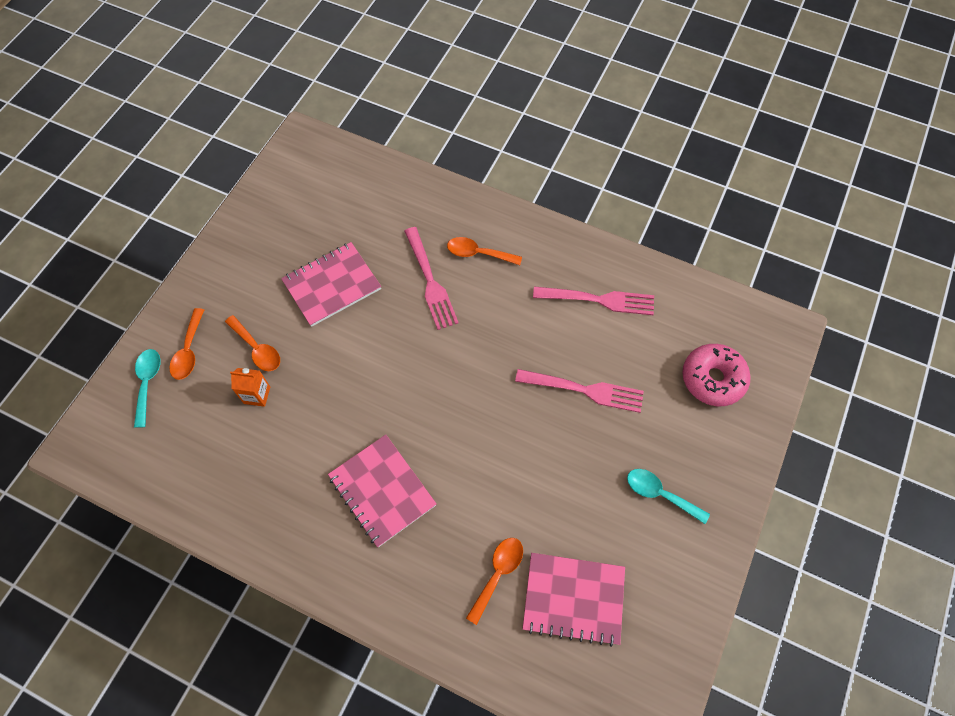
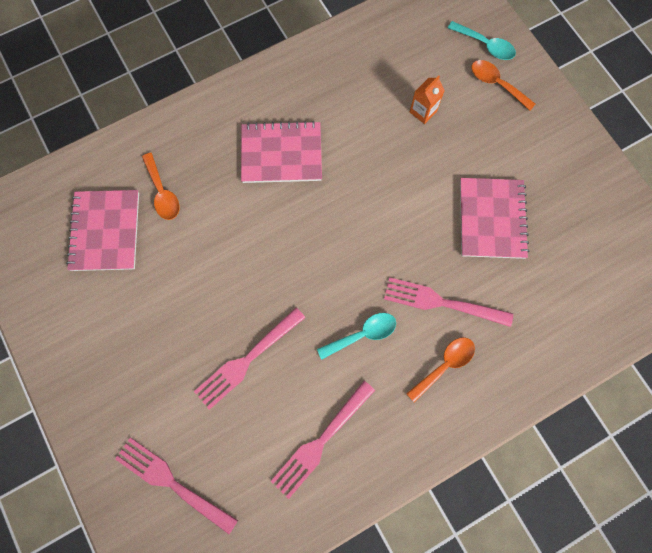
camera: 125 degrees right, 10 degrees up
orange spoon [225,315,280,371] -> none
pink notebook [522,553,625,647] -> pink notebook turned 45 degrees counterclockwise [66,190,139,271]
turquoise spoon [627,469,710,524] -> turquoise spoon moved to [317,313,396,360]
pink donut [682,344,751,406] -> pink fork [115,437,238,534]

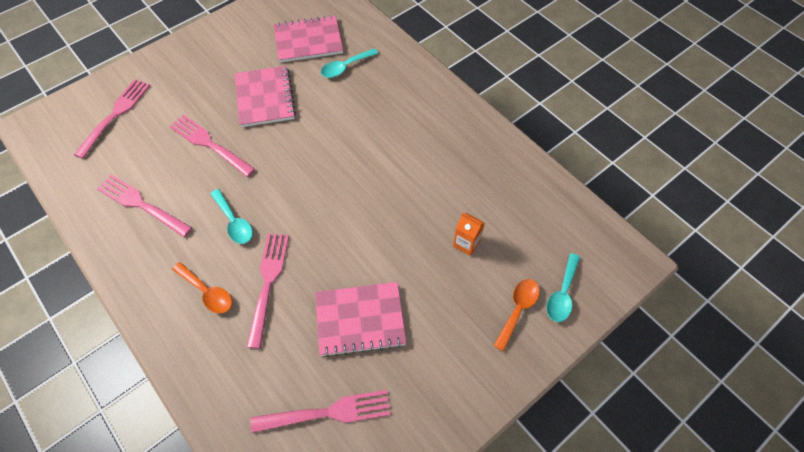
camera: 80 degrees right, 15 degrees down
orange spoon [142,153,179,220] -> turquoise spoon [321,48,378,78]
pink notebook [241,121,322,183] -> pink notebook moved to [235,66,296,127]
none -> pink fork [251,390,390,433]

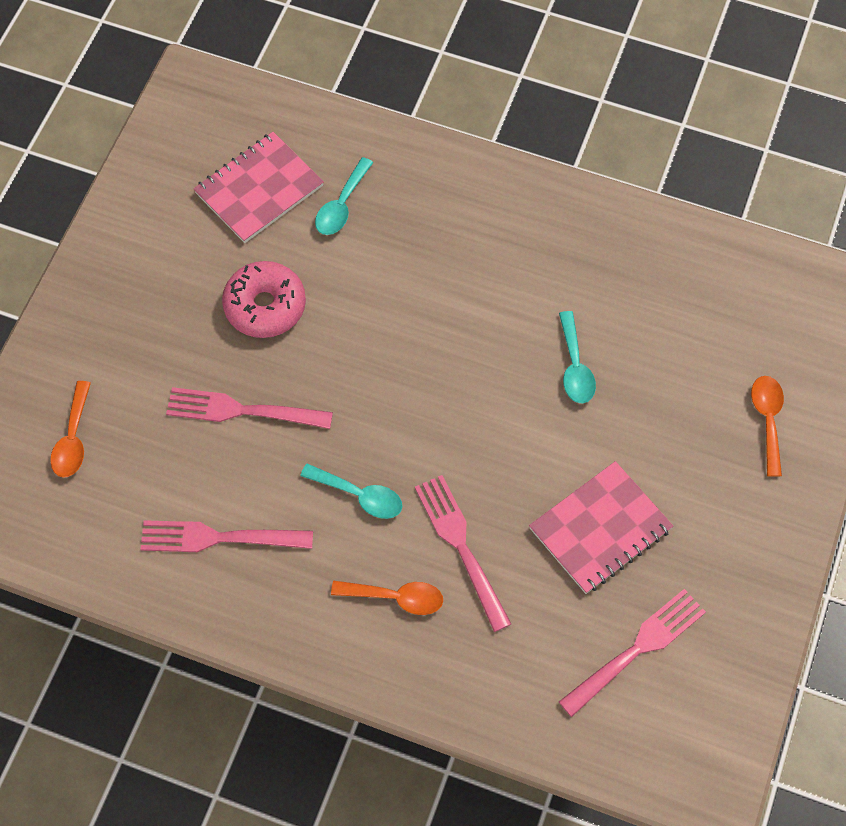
camera: 30 degrees left, 5 degrees up
pink fork [74,79,151,159] -> orange spoon [50,381,91,478]
pink notebook [235,66,296,127] -> pink donut [222,261,306,338]
orange carton [453,213,485,256] -> none
turquoise spoon [546,253,580,322] -> turquoise spoon moved to [559,311,596,403]

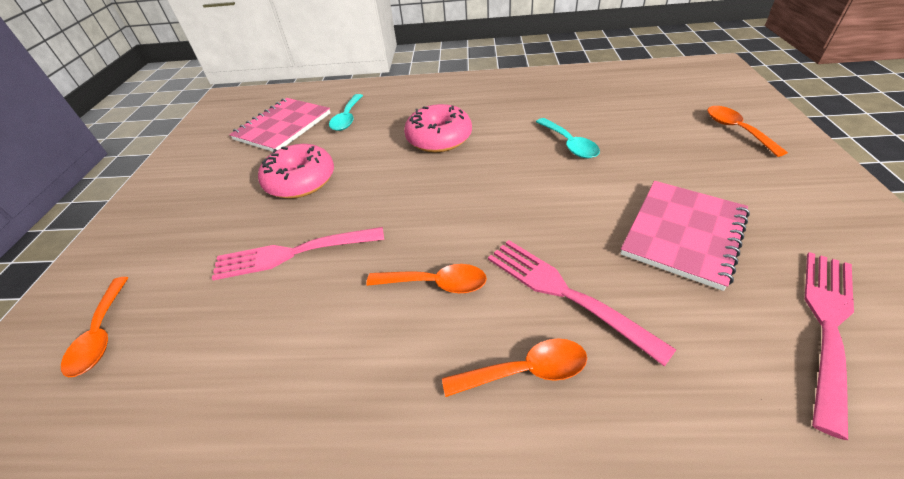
camera: 15 degrees left, 20 degrees down
pink fork [140,520,313,552] -> none
turquoise spoon [300,464,403,519] -> orange spoon [366,264,487,293]
none -> pink donut [404,104,472,152]

